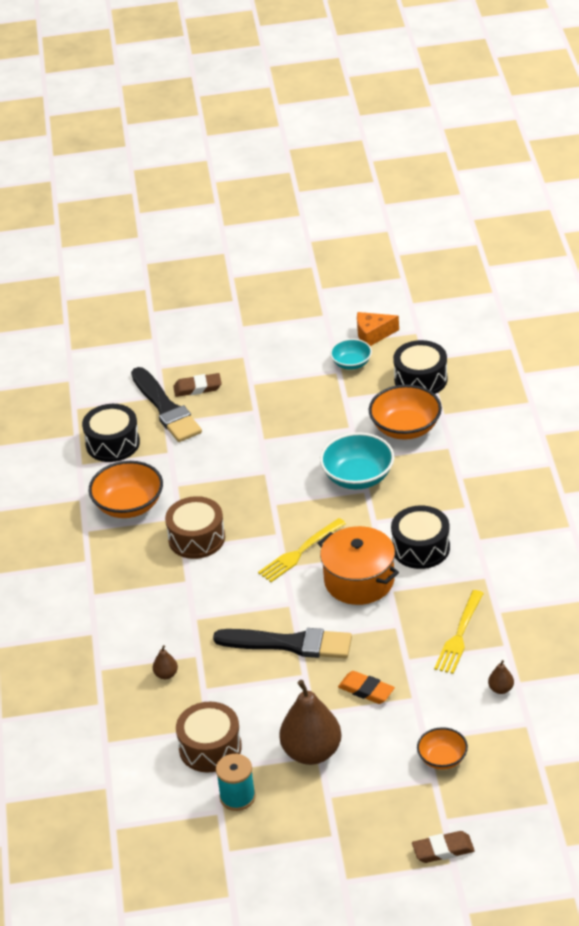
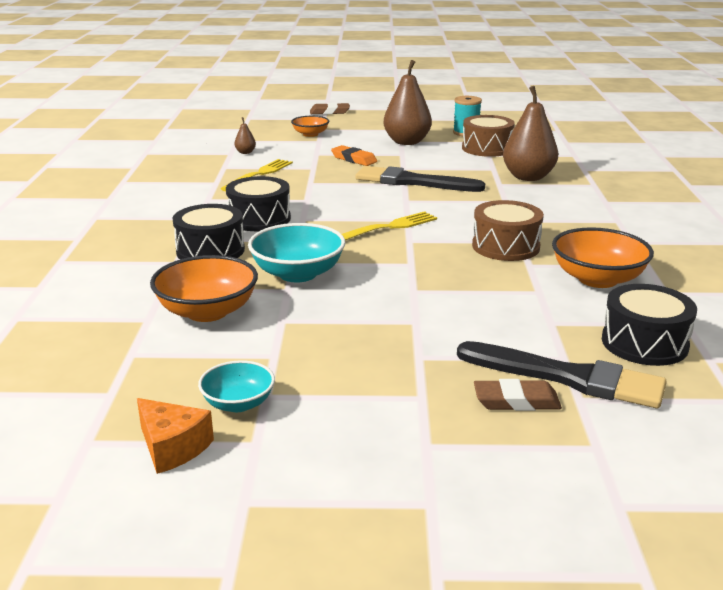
camera: 175 degrees left, 15 degrees down
black brush [131,367,202,442] -> black brush turned 135 degrees clockwise [457,341,667,408]
brown pear [153,645,178,679] -> brown pear [503,86,558,181], size x2.35
orange pot [318,526,399,605] -> none
orange cheese [357,312,399,346] -> orange cheese turned 45 degrees clockwise [137,398,214,474]
black drum [393,340,448,394] -> black drum moved to [172,204,245,259]

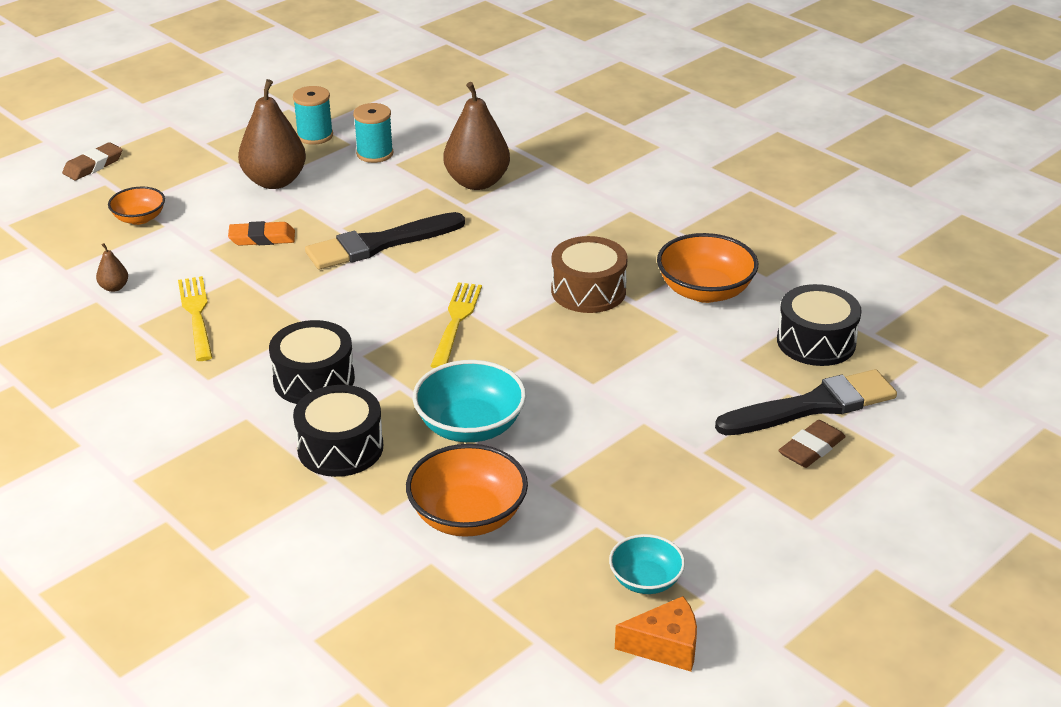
camera: 45 degrees left, 10 degrees up
brown drum [462,115,515,157] -> turquoise spool [353,103,393,163]

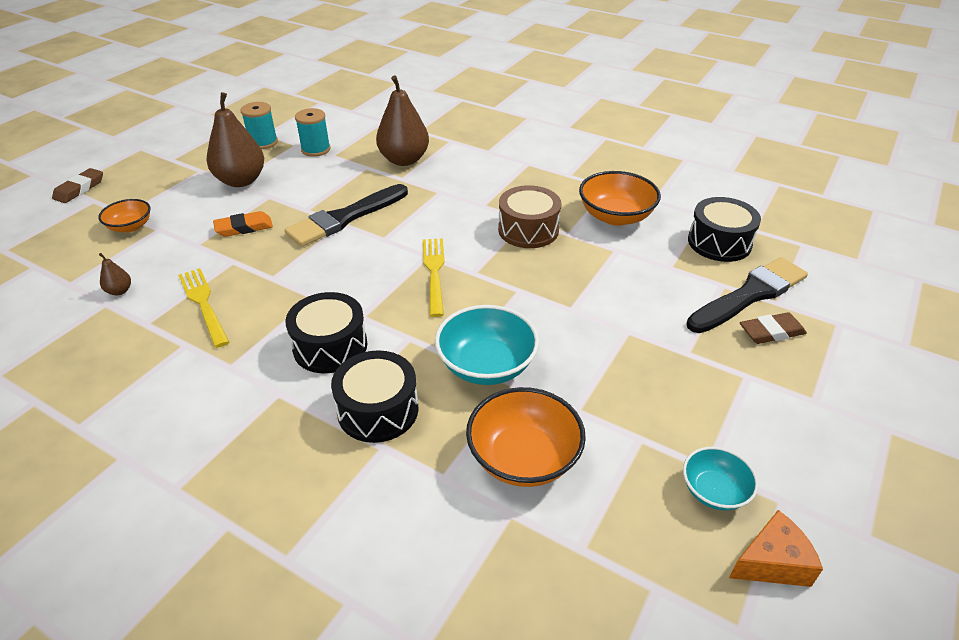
camera: 15 degrees left, 5 degrees up
brown eraser [778,420,846,468] -> brown eraser turned 45 degrees clockwise [740,312,807,344]

